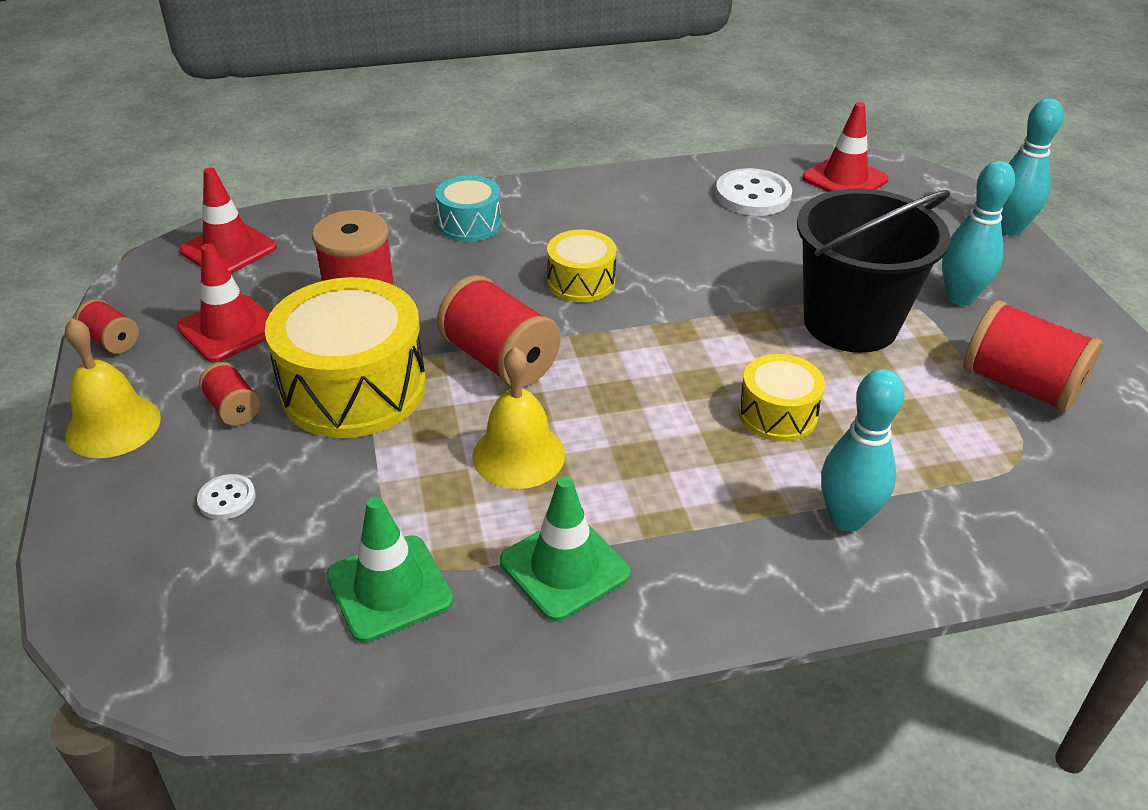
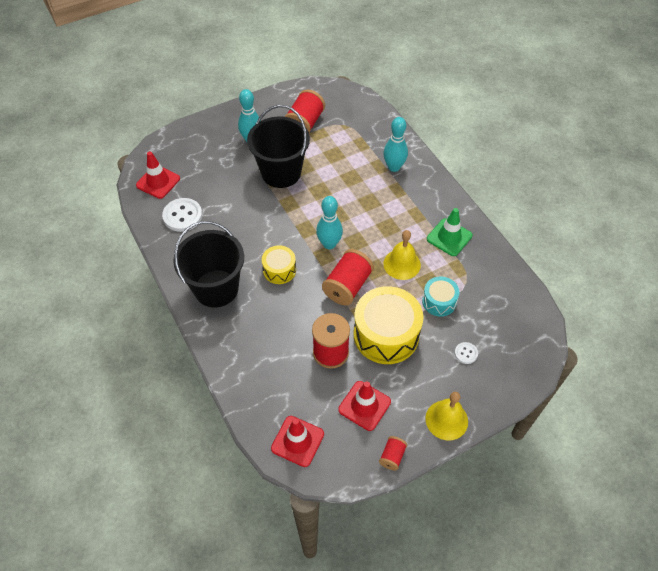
camera: 105 degrees left, 15 degrees up
red spool [199,362,260,426] -> none
green traffic cone [326,497,453,643] -> none
turquoise drum [435,175,502,242] -> turquoise drum moved to [422,277,459,316]
yellow drum [738,354,825,442] -> none
turquoise bowling pin [1001,98,1063,236] -> turquoise bowling pin moved to [316,196,343,249]
none -> black bucket [173,221,244,308]

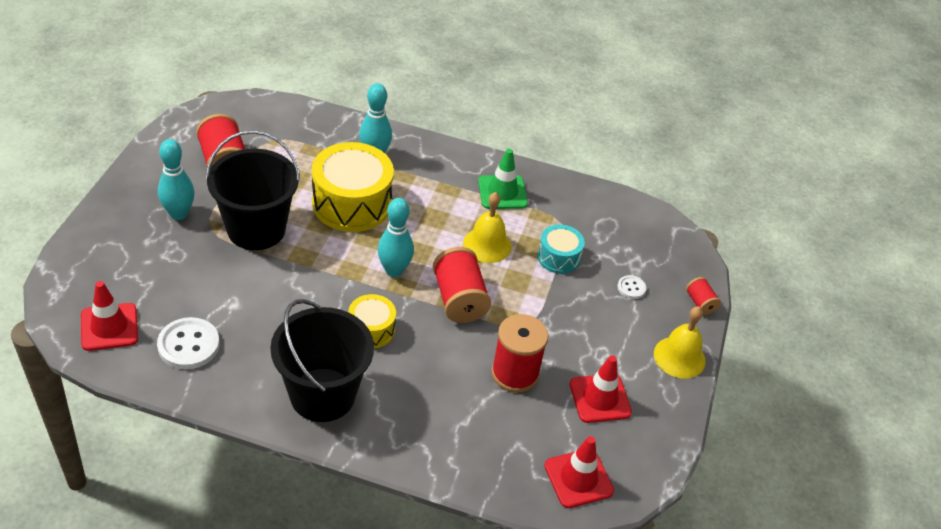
camera: 50 degrees left, 10 degrees down
yellow drum [354,286,424,364] -> yellow drum moved to [312,142,394,232]
red spool [379,436,407,471] -> red spool moved to [686,277,721,315]

